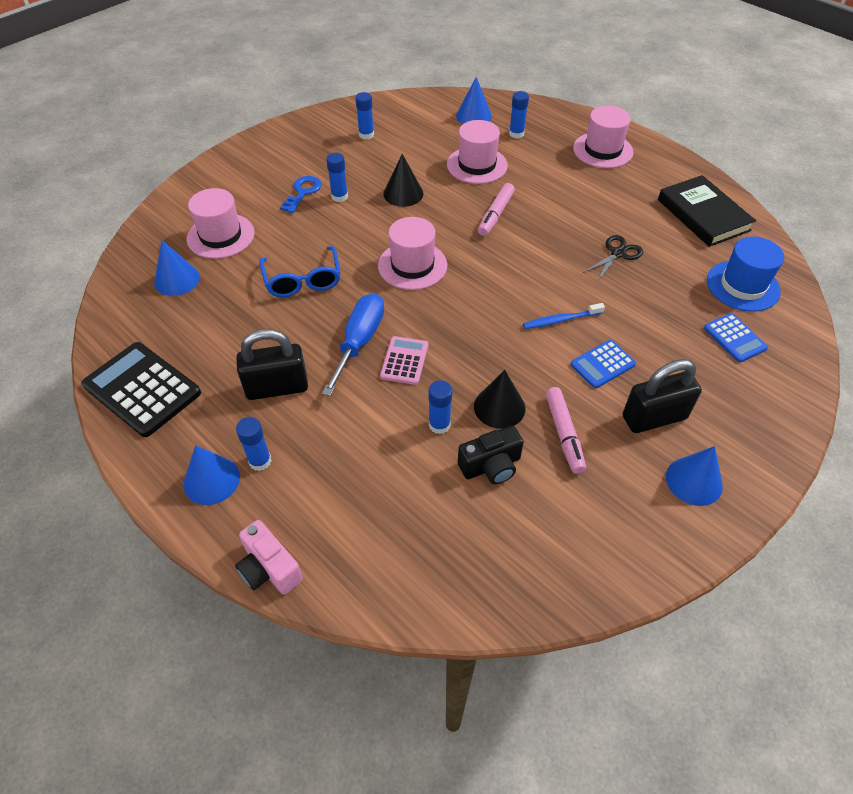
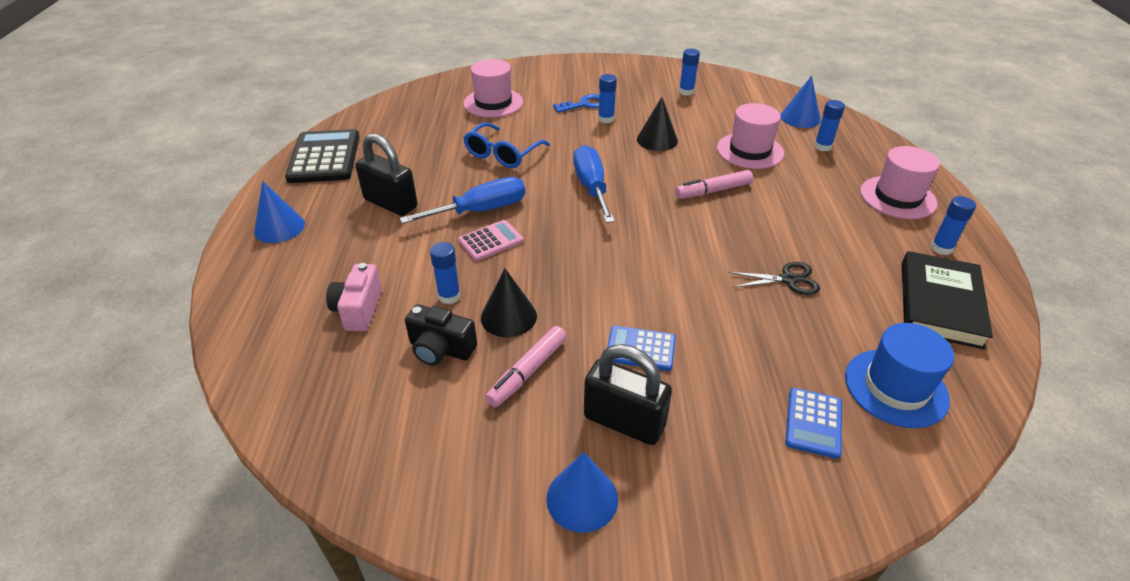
camera: 45 degrees right, 10 degrees down
blue cone [154,240,200,296] -> none
pink camera [235,520,303,594] -> pink camera moved to [326,263,382,331]
blue glue stick [236,417,272,471] -> blue glue stick moved to [930,196,976,255]
pink hat [378,217,447,290] -> blue screwdriver [573,145,615,223]
blue toothbrush [523,303,605,329] -> none

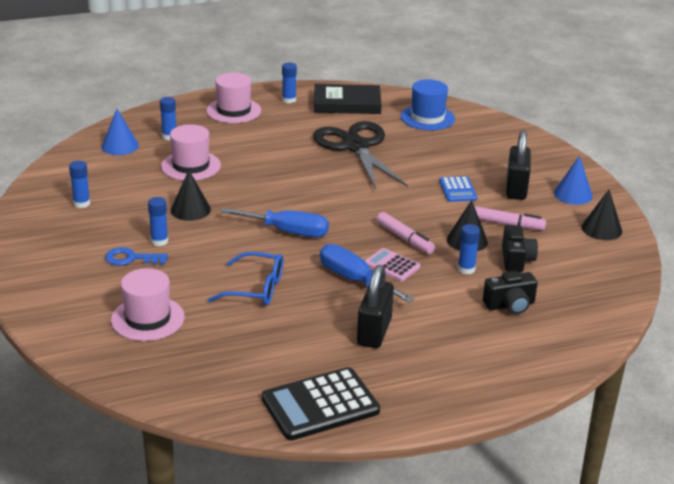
camera: 110 degrees left, 10 degrees down
blue cone [254,181,305,243] -> none
pink camera [326,263,382,331] -> black camera [483,271,538,314]
blue key [553,94,599,113] -> blue key turned 45 degrees counterclockwise [105,247,168,265]
blue screwdriver [573,145,615,223] -> blue screwdriver turned 135 degrees counterclockwise [220,208,329,237]
pink marker [675,170,753,199] -> pink marker moved to [377,212,435,254]
black scissors [728,262,820,295] -> black scissors [313,121,408,189], size x2.26
blue calculator [785,388,842,459] -> none
none -> black cone [581,190,622,240]

